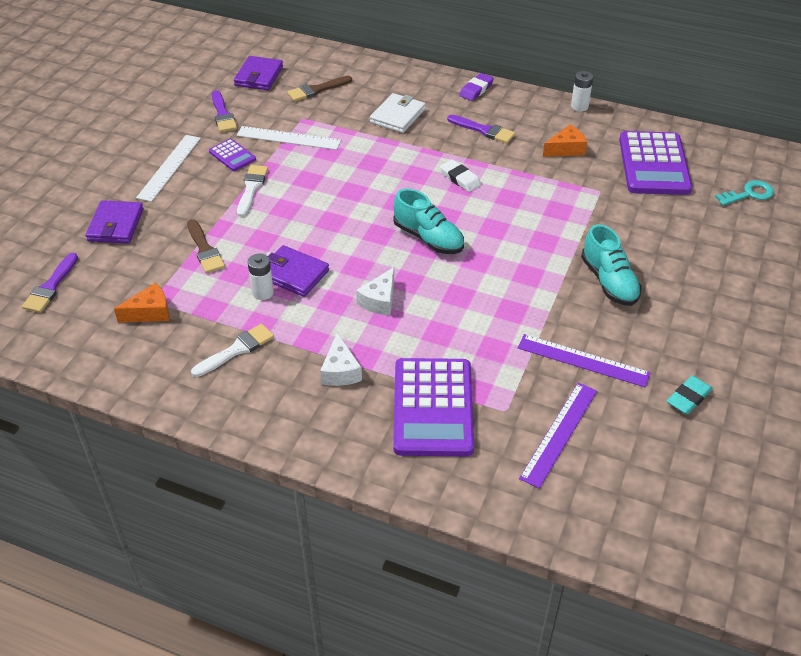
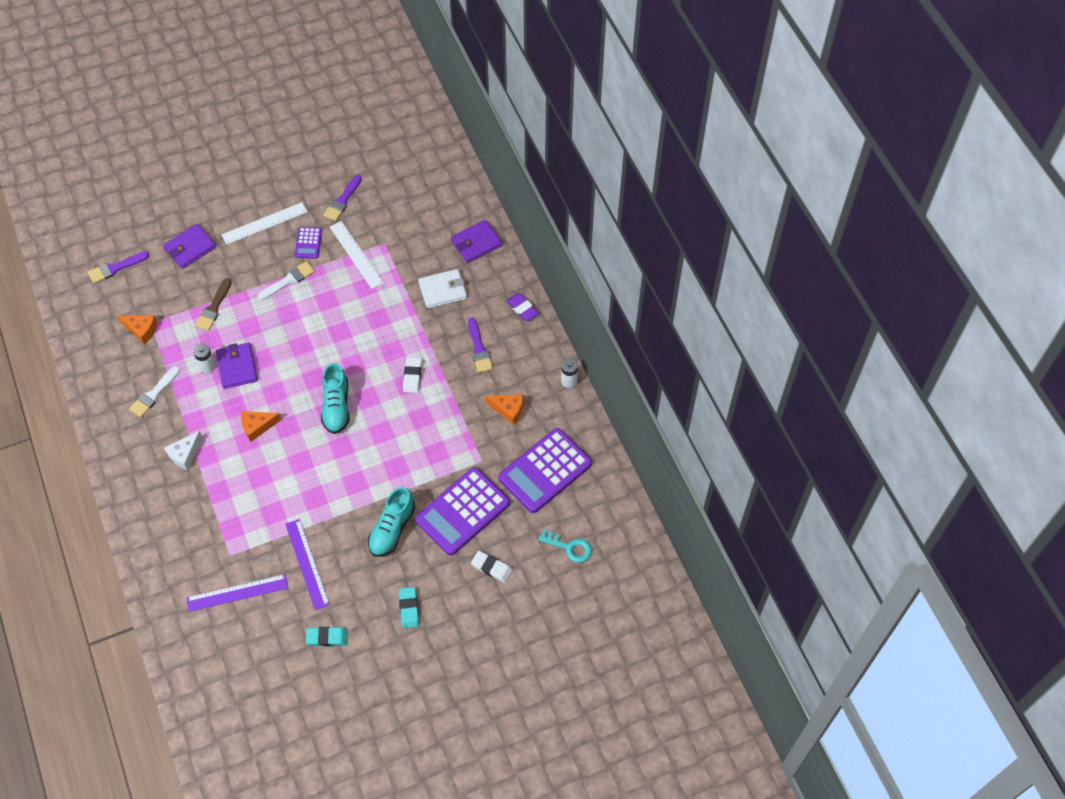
camera: 45 degrees right, 15 degrees up
white brush [191,324,274,377] -> white brush turned 120 degrees clockwise [129,366,180,418]
purple wallet [234,56,283,90] -> purple wallet moved to [451,220,502,263]
brown brush [287,76,352,102] -> none
white cheese [356,267,394,316] -> orange cheese [241,411,281,442]
purple calculator [393,358,474,457] -> purple calculator moved to [415,467,510,555]
purple eraser [459,73,494,101] -> purple eraser turned 60 degrees clockwise [506,293,539,321]
none -> turquoise eraser [399,587,419,628]
none -> white eraser [471,551,512,583]

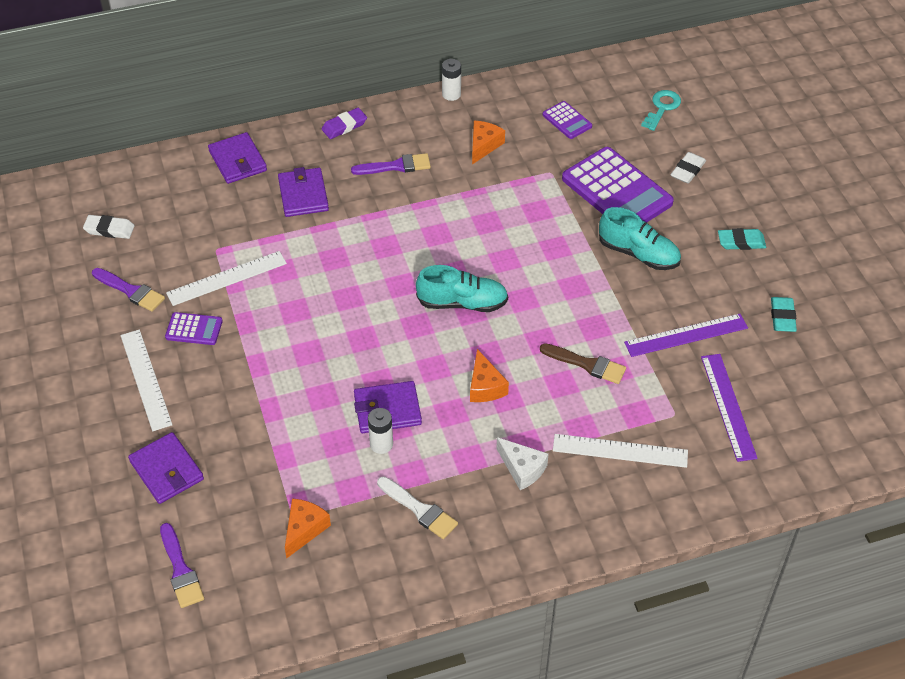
camera: 85 degrees left, 10 degrees down
brown brush [195,278,232,331] -> brown brush moved to [540,343,626,384]
white brush [258,261,315,300] -> none
white eraser [403,357,422,393] -> white eraser moved to [83,215,135,239]
white wallet [418,269,467,309] -> purple wallet [278,167,329,217]
purple calculator [499,428,592,513] -> purple calculator [543,101,592,139], size x0.48
none -> white ruler [553,434,688,468]

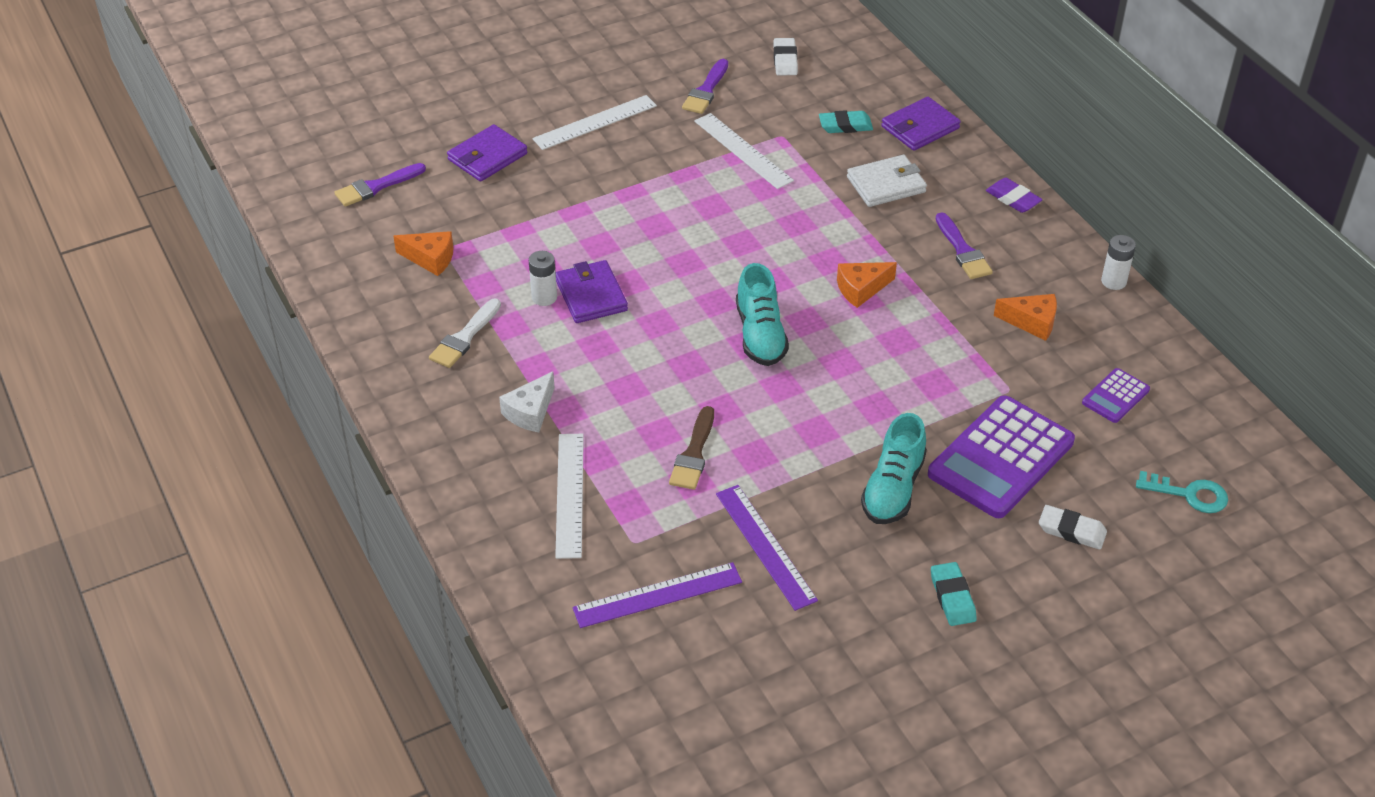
camera: 80 degrees right, 5 degrees down
purple calculator [165,312,223,345] -> none
purple wallet [278,167,329,217] -> white wallet [847,155,927,207]
orange cheese [470,349,509,402] -> orange cheese moved to [837,262,897,308]
turquoise eraser [771,297,797,332] -> turquoise eraser moved to [819,110,873,133]

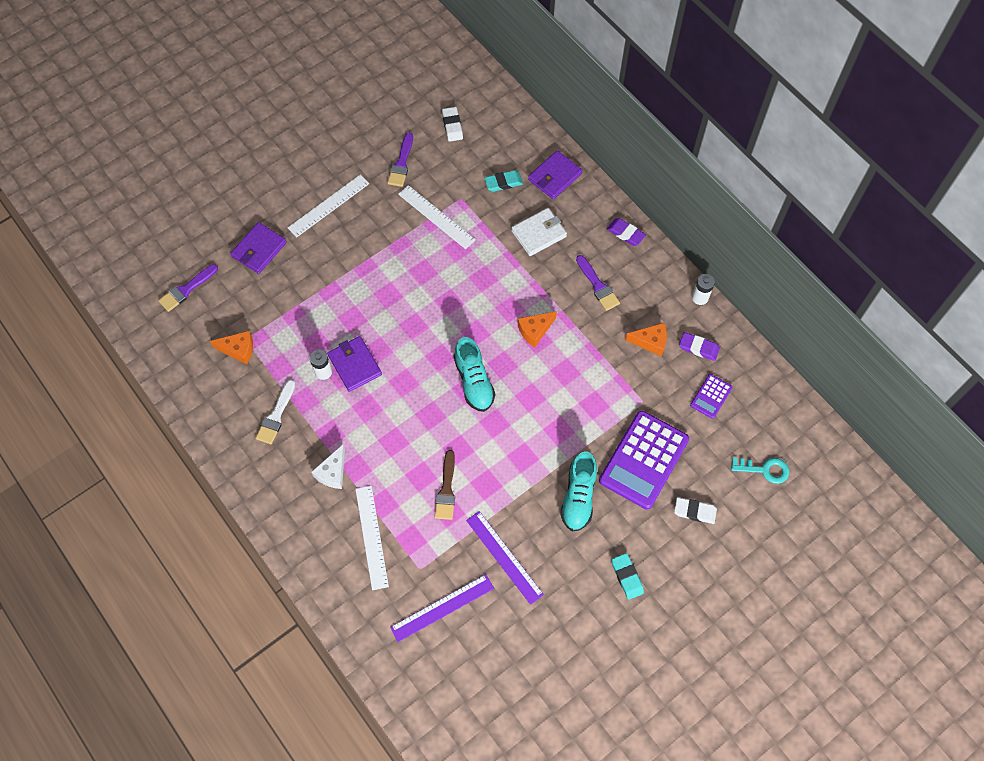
camera: 10 degrees left, 20 degrees up
none -> purple eraser [679,332,720,361]

